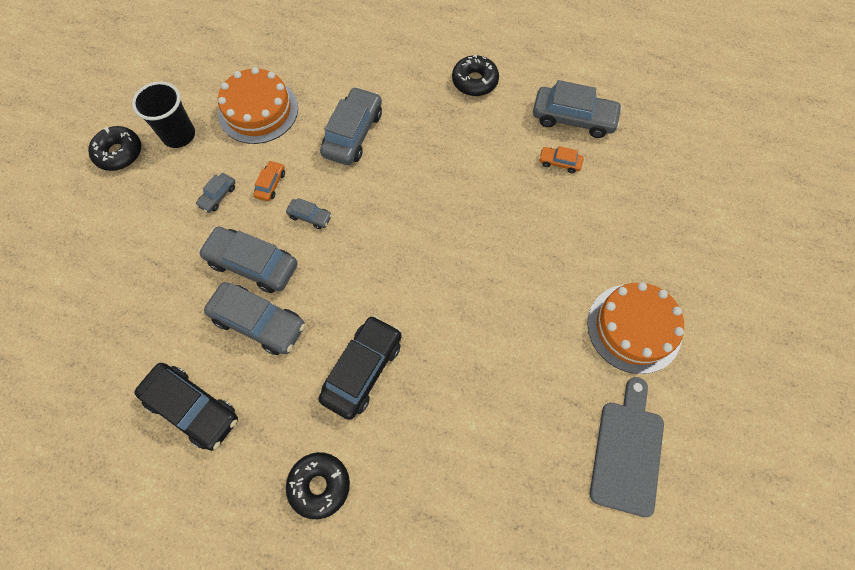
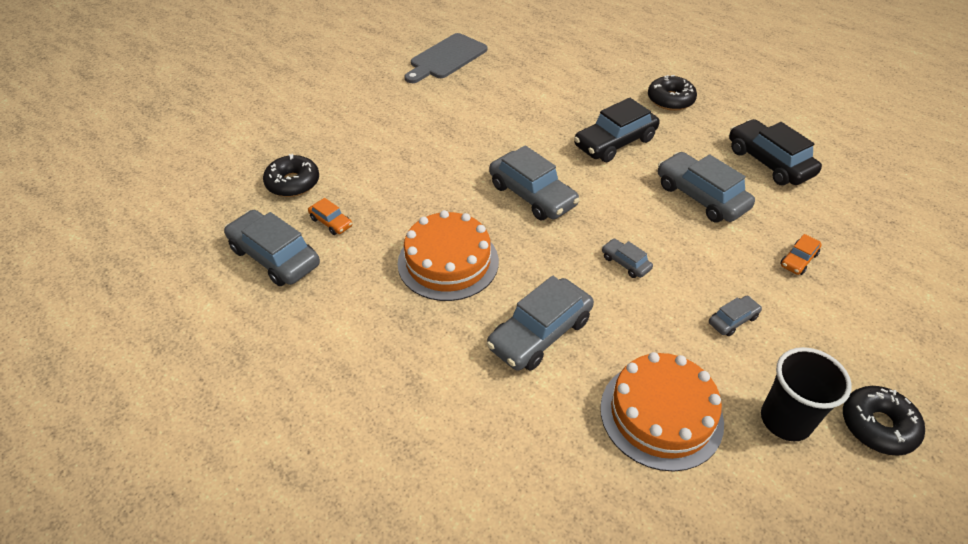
camera: 155 degrees left, 20 degrees down
grey car [198,226,297,293] -> grey car moved to [489,146,580,220]
orange car [253,160,285,201] -> orange car moved to [780,234,821,275]
black donut [452,54,499,96] -> black donut moved to [263,154,319,197]
orange cake [587,282,684,374] -> orange cake moved to [398,210,499,301]

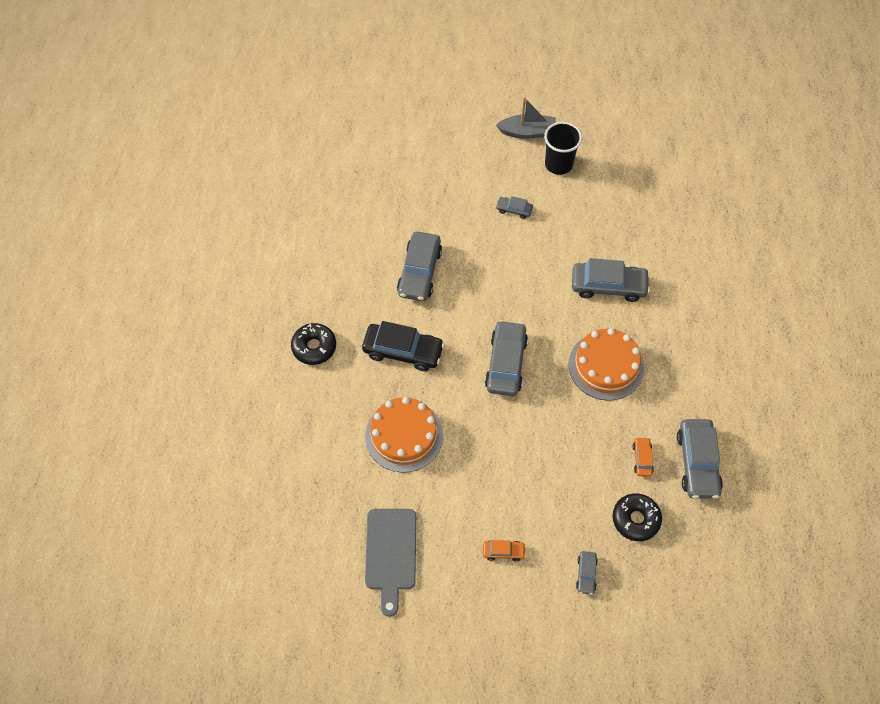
camera: 130 degrees left, 15 degrees up
grey cutting board [404,33,487,83] -> grey cutting board turned 90 degrees clockwise [365,509,416,617]
orange cake [600,352,724,472] -> orange cake moved to [365,397,443,473]
grey car [602,239,653,278] -> grey car moved to [576,551,598,595]
black car [729,119,822,186] -> none
orange car [780,234,821,275] -> orange car moved to [483,540,526,561]
black donut [843,386,925,456] -> grey boat [496,97,556,139]

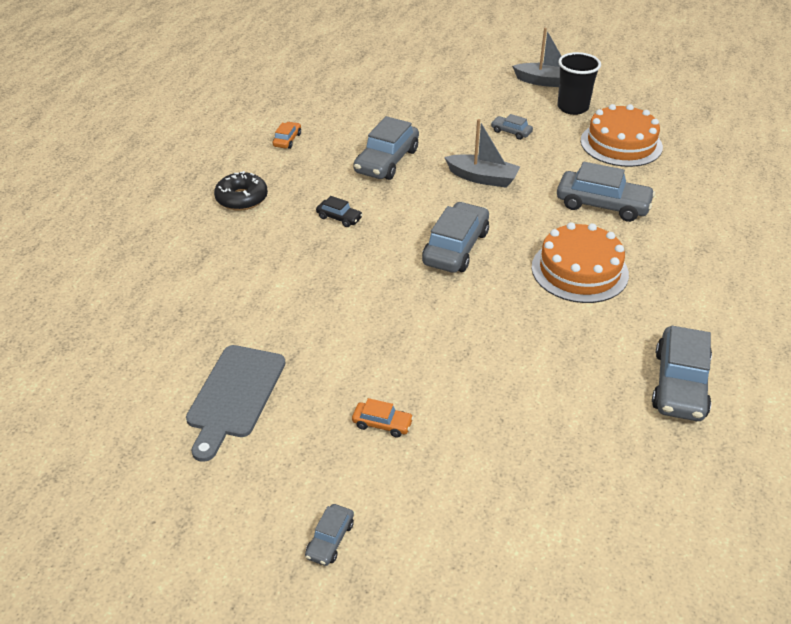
camera: 15 degrees right, 20 degrees down
black car [362,321,445,371] -> black car [316,196,363,227], size x0.49
orange cake [365,397,443,473] -> orange cake moved to [581,104,663,167]
grey car [576,551,598,595] -> grey car moved to [305,504,354,566]
black donut [613,493,662,541] -> none
orange car [633,437,654,477] -> orange car moved to [273,122,301,149]
none -> grey boat [444,119,520,188]

